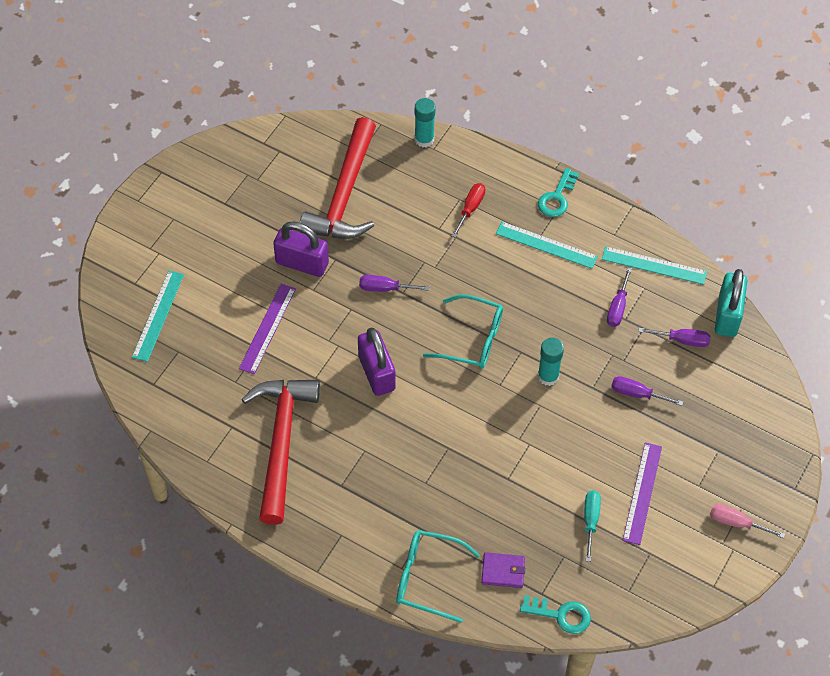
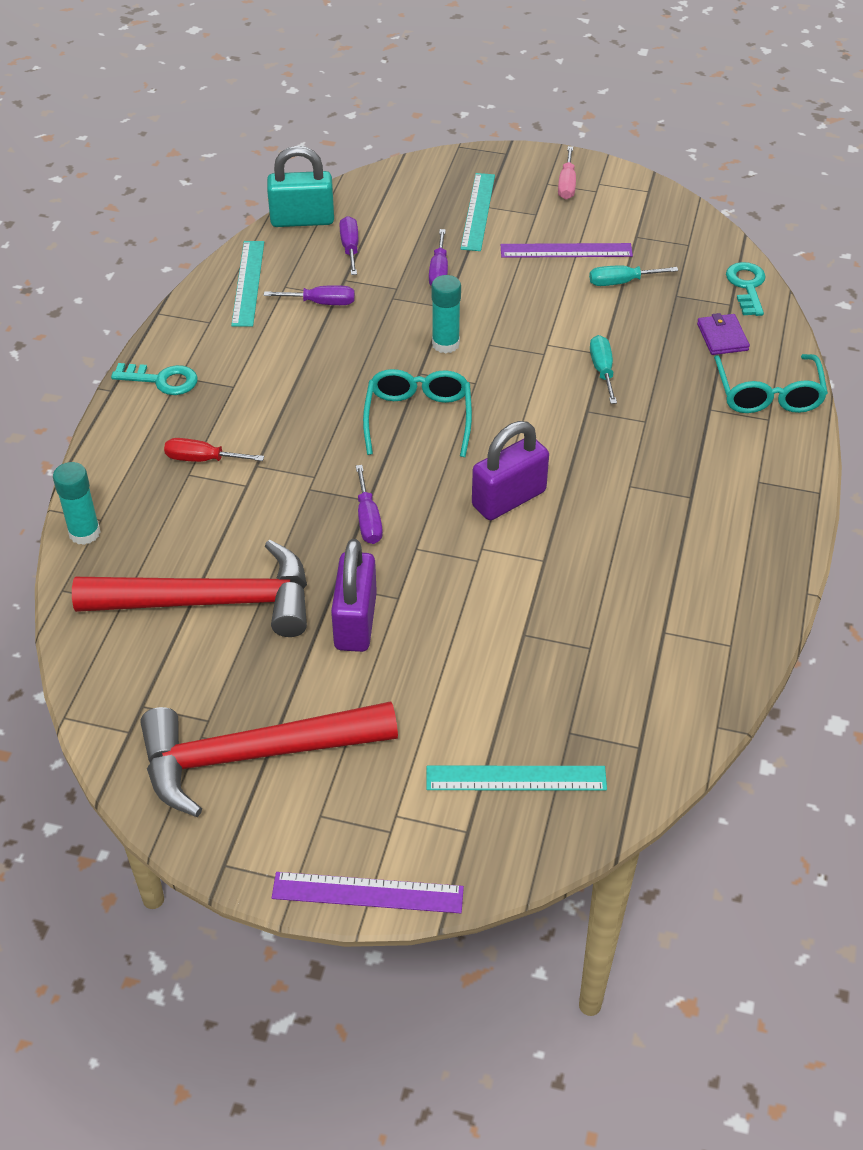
camera: 105 degrees left, 10 degrees down
purple ruler [239,284,296,374] -> purple ruler moved to [272,872,464,913]
red hammer [242,380,320,525] -> red hammer moved to [140,701,398,817]
turquoise ruler [496,222,598,269] -> turquoise ruler moved to [460,173,495,251]
none -> turquoise screwdriver [590,335,617,404]

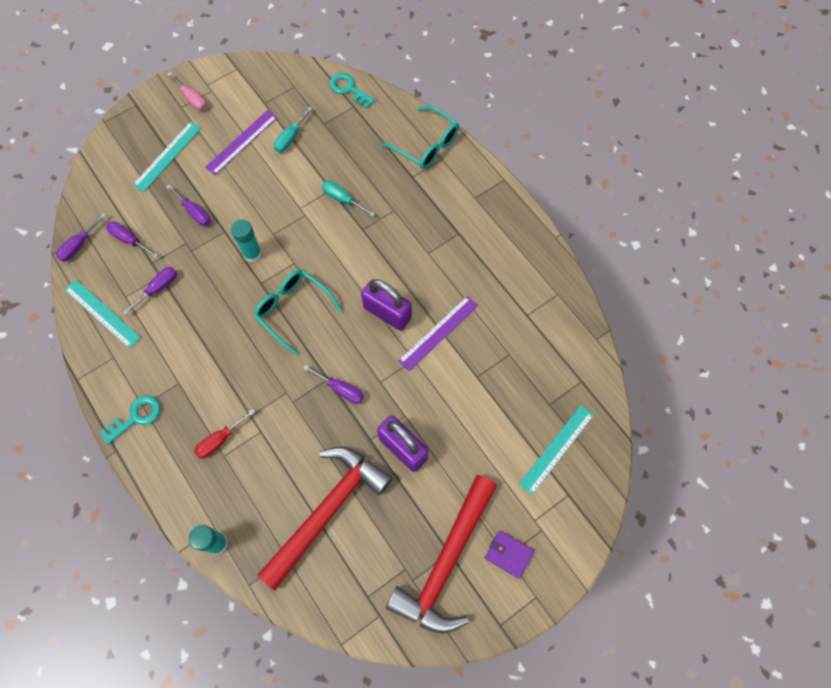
camera: 50 degrees left, 20 degrees up
turquoise padlock [267,146,334,227] -> purple screwdriver [56,213,106,262]
purple ruler [272,872,464,913] -> purple ruler moved to [398,296,478,371]
turquoise ruler [460,173,495,251] -> turquoise ruler turned 75 degrees clockwise [133,122,201,192]
purple padlock [472,421,549,520] -> purple padlock turned 60 degrees counterclockwise [361,279,412,331]
purple wallet [697,313,750,355] -> purple wallet moved to [485,531,534,579]

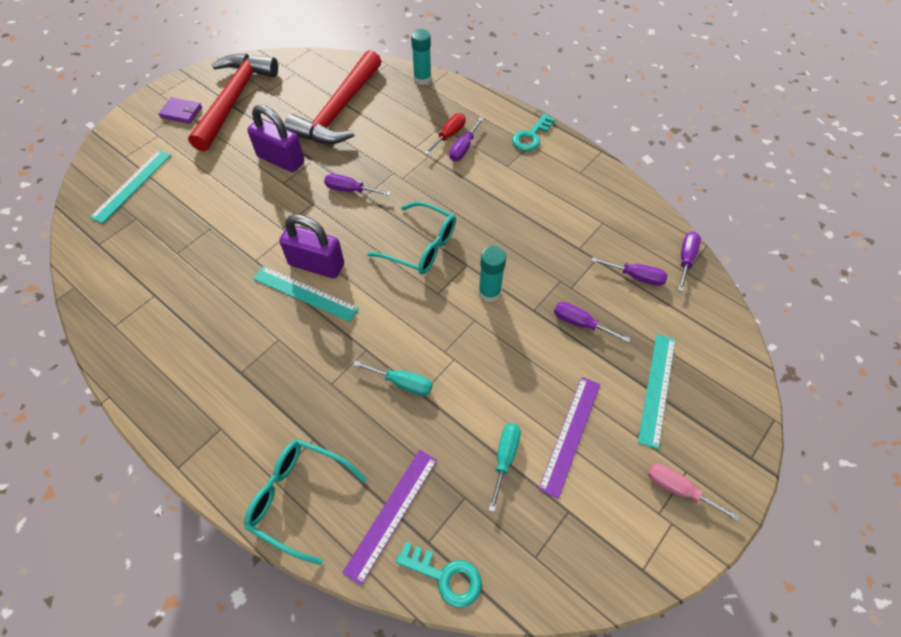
camera: 165 degrees right, 10 degrees down
turquoise ruler [64,279,141,349] -> turquoise ruler moved to [253,266,359,322]
purple screwdriver [123,267,177,315] -> purple screwdriver moved to [449,117,484,161]
purple ruler [398,296,478,371] -> purple ruler moved to [342,450,437,585]

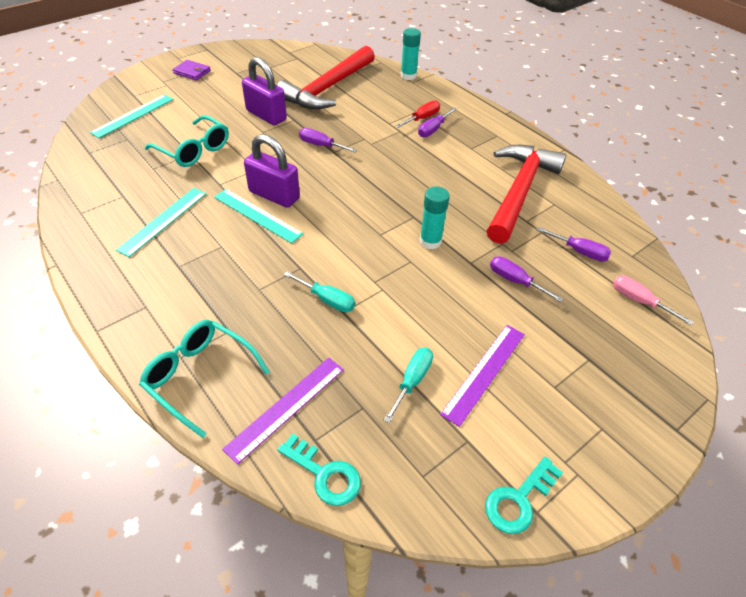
camera: 10 degrees right, 10 degrees down
red hammer [188,53,278,151] -> red hammer moved to [487,145,566,244]
turquoise glasses [367,202,456,275] -> turquoise glasses moved to [145,115,229,167]
turquoise key [512,113,555,151] -> turquoise key moved to [485,457,563,534]
turquoise ruler [638,334,676,449] -> turquoise ruler moved to [116,188,206,257]
pink screwdriver [648,464,740,521] -> pink screwdriver moved to [613,276,694,325]
purple screwdriver [678,232,701,292] -> none

